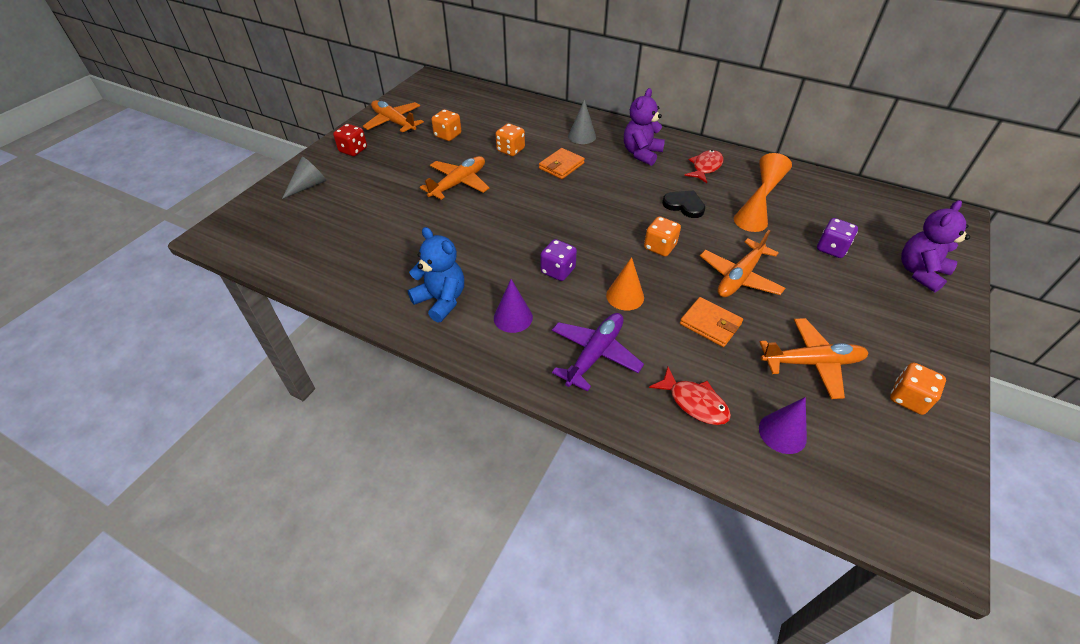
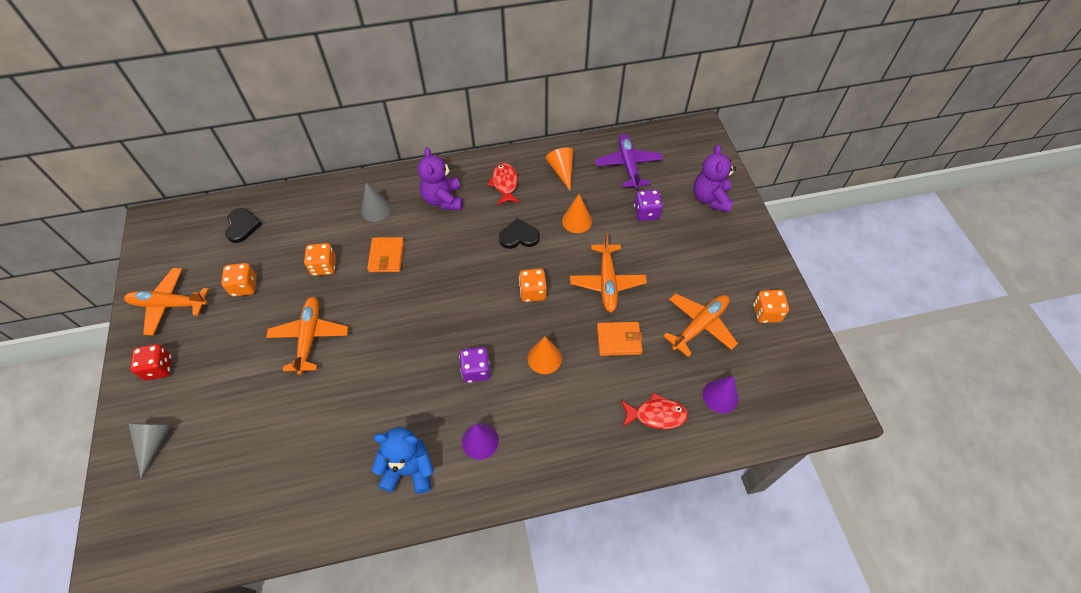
camera: 40 degrees left, 10 degrees up
purple plane [552,313,644,392] -> purple plane moved to [595,134,663,189]
none -> black heart [225,208,262,243]

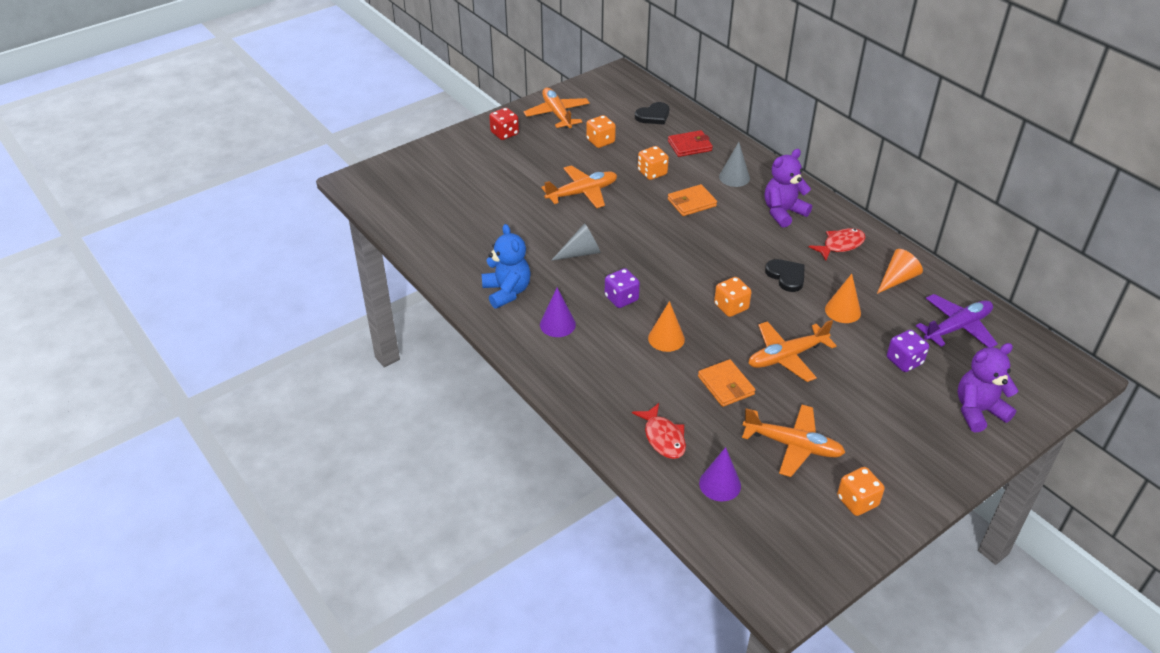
camera: 65 degrees right, 15 degrees down
grey cone [128,423,172,478] -> grey cone moved to [551,223,601,261]
none -> red wallet [668,130,713,157]

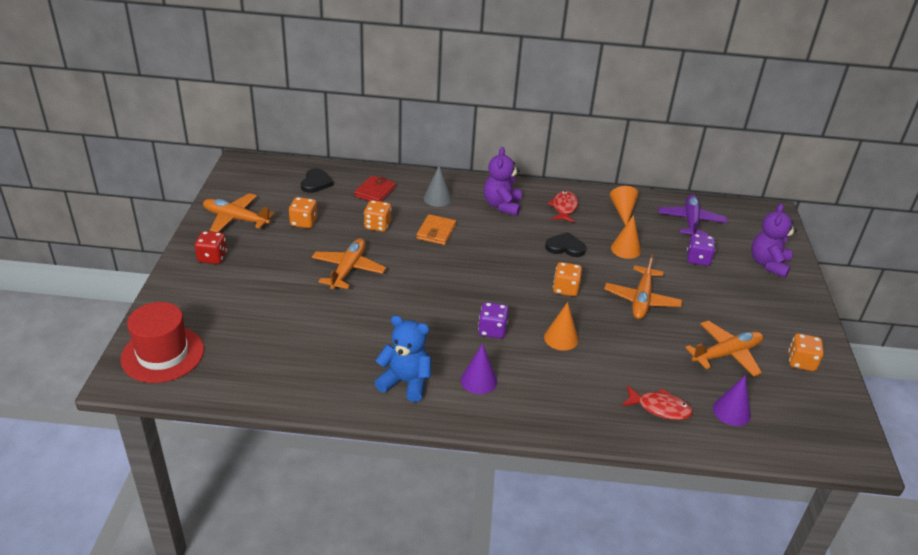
camera: 50 degrees left, 5 degrees down
grey cone [551,223,601,261] -> none
orange wallet [698,359,755,407] -> none
none -> red hat [120,302,204,383]

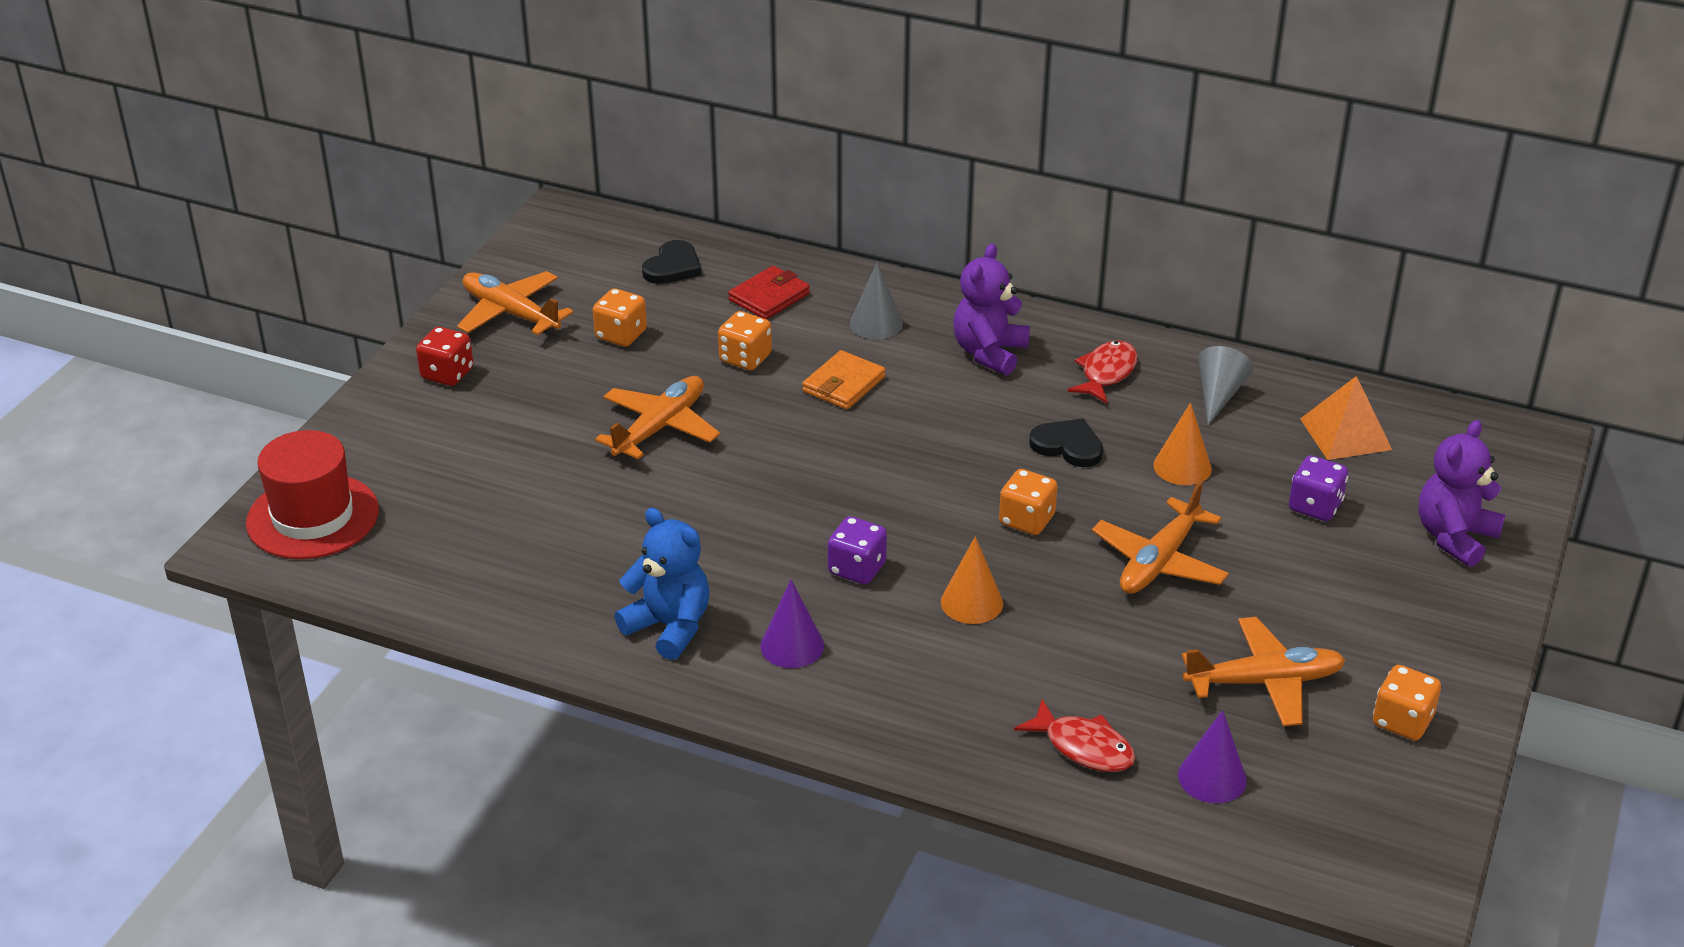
camera: 20 degrees right, 0 degrees up
orange cone [610,186,639,226] -> grey cone [1198,346,1253,425]
purple plane [658,194,727,237] -> orange pyramid [1300,376,1392,460]

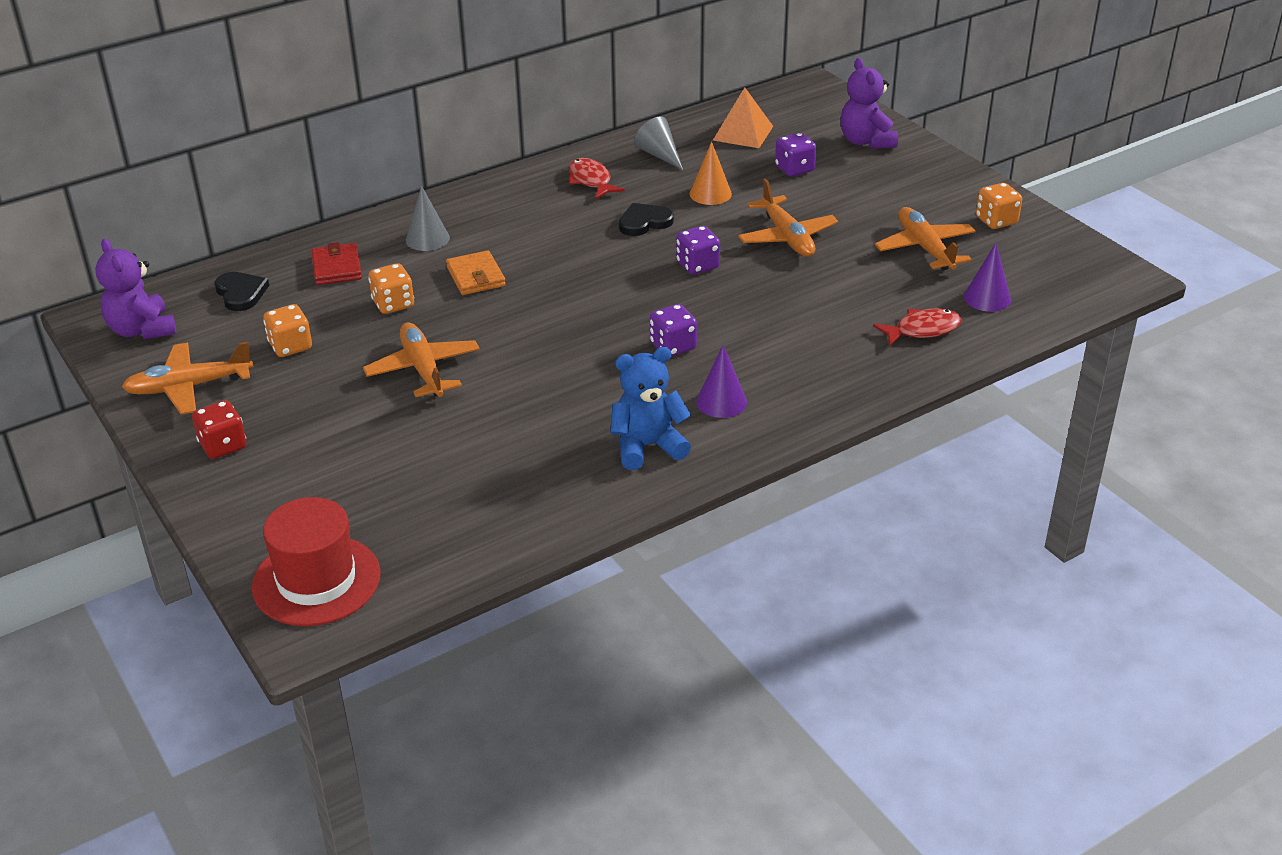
camera: 55 degrees left, 0 degrees up
orange cone [941,536,1003,624] -> none
purple teddy bear [953,243,1030,376] -> purple teddy bear moved to [95,239,176,340]
orange dice [999,469,1058,535] -> purple dice [676,226,720,275]
orange plane [1182,617,1346,726] -> orange plane turned 45 degrees counterclockwise [875,207,976,270]

